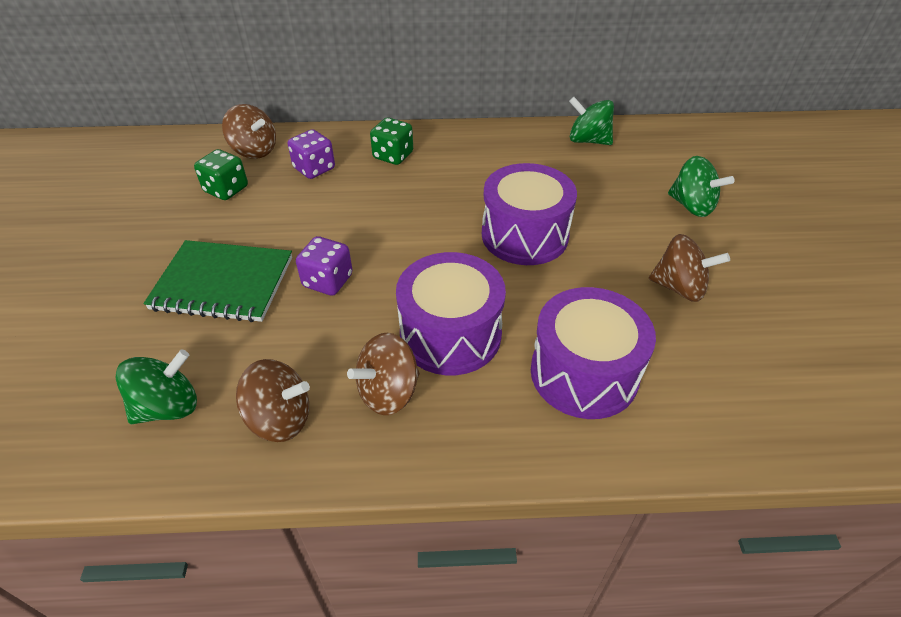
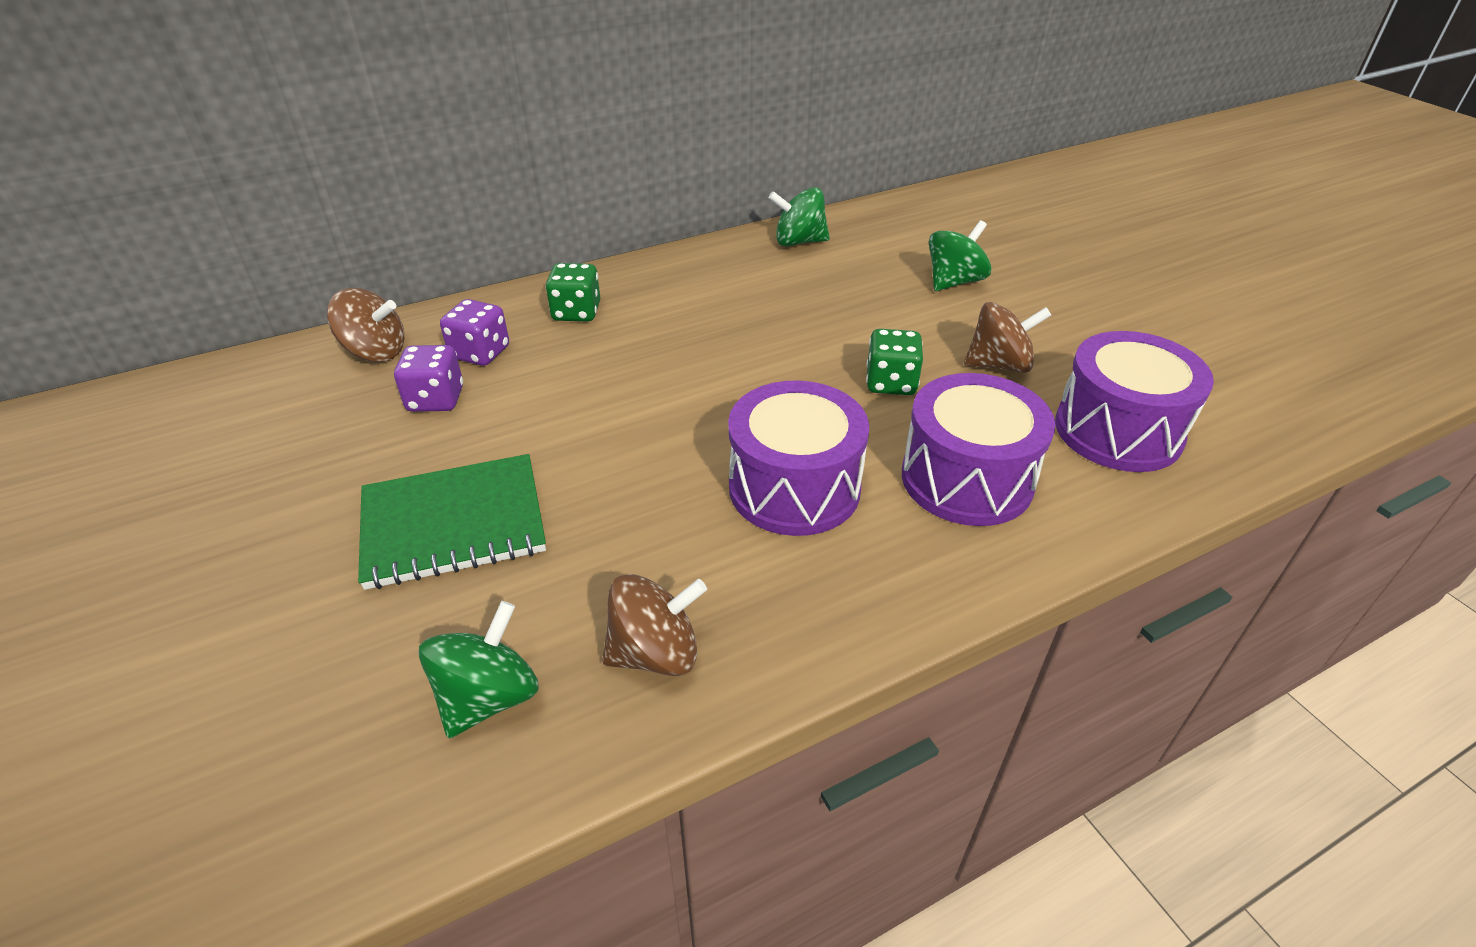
camera: 25 degrees left, 5 degrees down
green dice [194,149,248,200] -> green dice moved to [866,329,923,395]
purple dice [296,236,352,296] -> purple dice moved to [394,345,463,412]
brown spinning top [347,333,420,415] -> none
purple drum [482,163,577,265] -> purple drum moved to [1055,331,1214,472]
green spinning top [668,156,735,217] -> green spinning top turned 60 degrees counterclockwise [929,220,992,291]

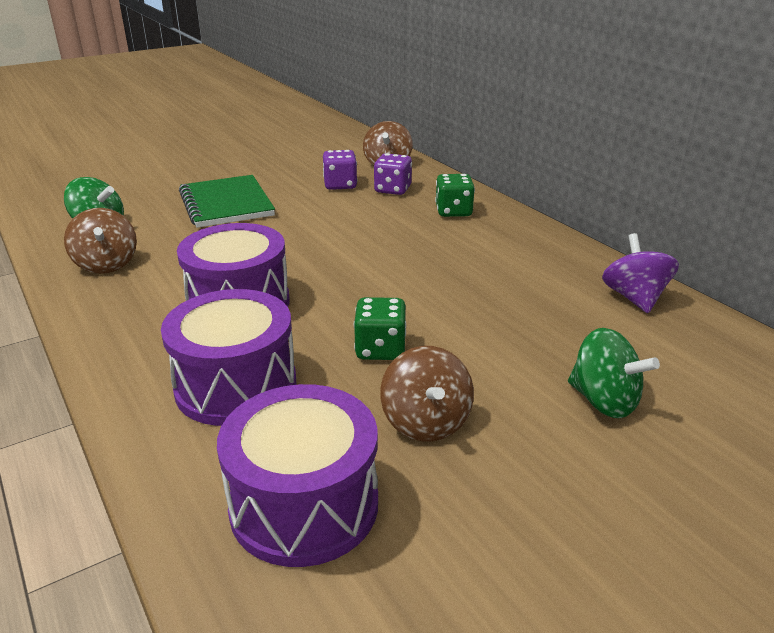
camera: 85 degrees right, 10 degrees down
green spinning top [769,187,830,246] -> purple spinning top [602,233,679,313]

